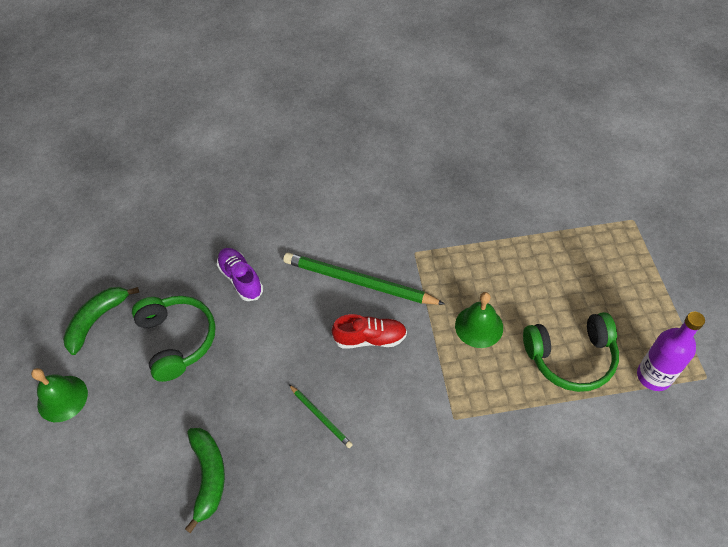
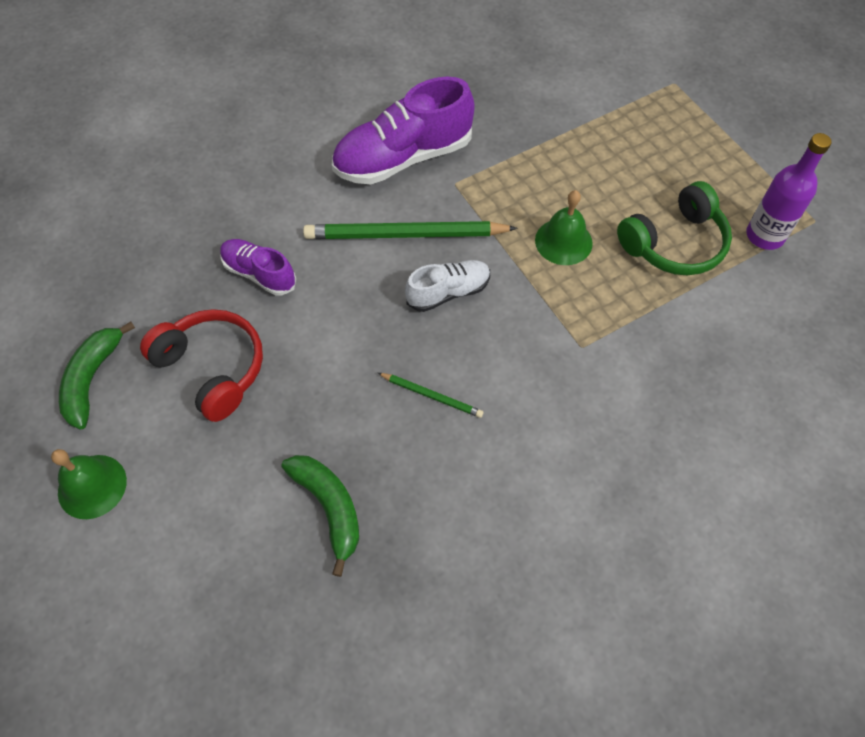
camera: 25 degrees left, 5 degrees up
green headphones [132,296,216,382] -> red headphones [140,309,263,422]
red shoe [332,314,407,349] -> white shoe [405,260,490,312]
none -> purple shoe [332,76,475,184]

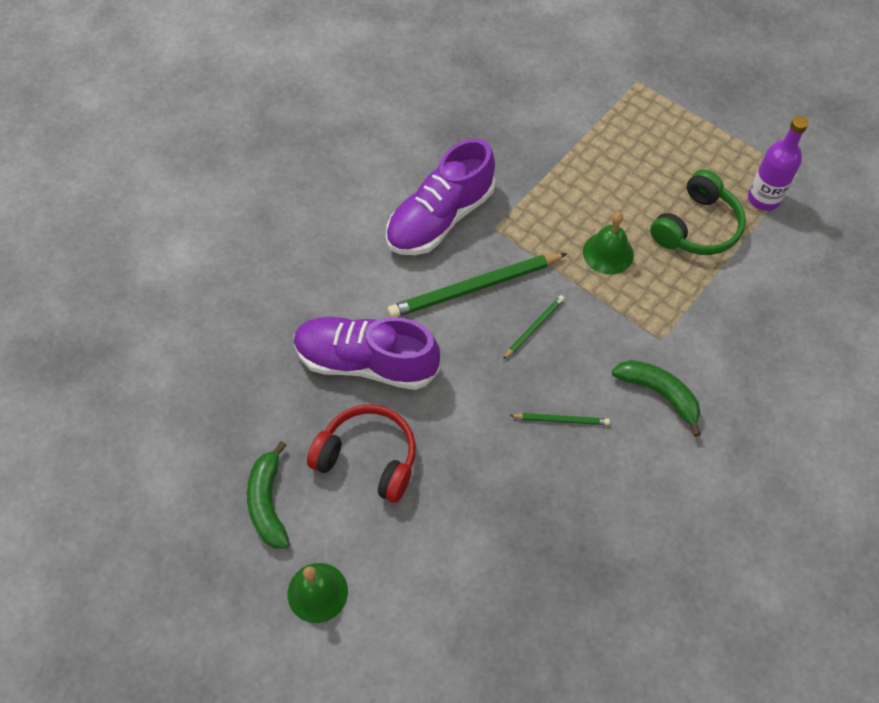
camera: 20 degrees left, 0 degrees up
purple shoe [220,239,296,296] -> purple shoe [294,317,440,390], size x1.81
green banana [282,455,359,577] -> green banana moved to [612,360,701,437]
white shoe [405,260,490,312] -> green pencil [503,295,565,359]

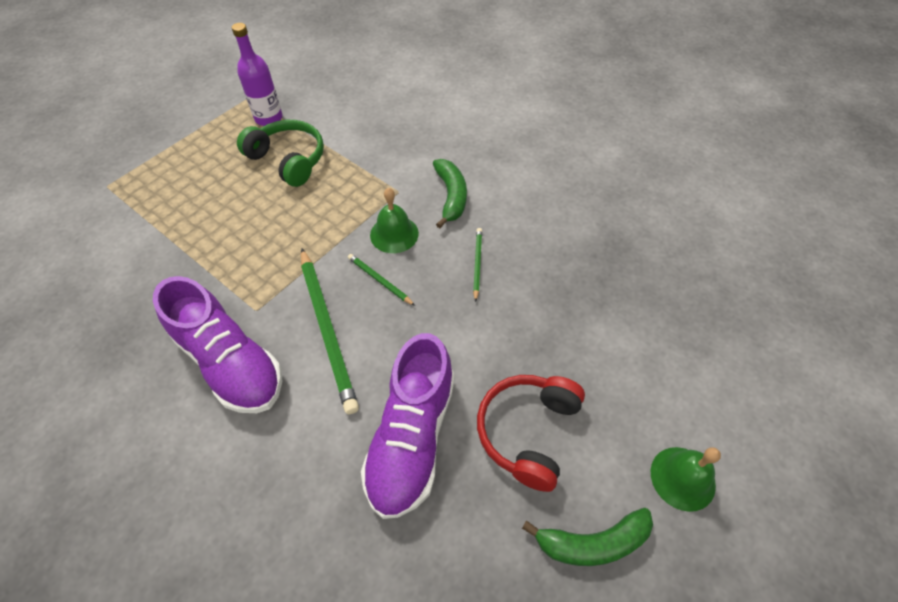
camera: 90 degrees left, 5 degrees down
green bell [583,212,634,275] -> green bell moved to [370,188,419,253]
green banana [612,360,701,437] -> green banana turned 135 degrees clockwise [433,159,467,228]

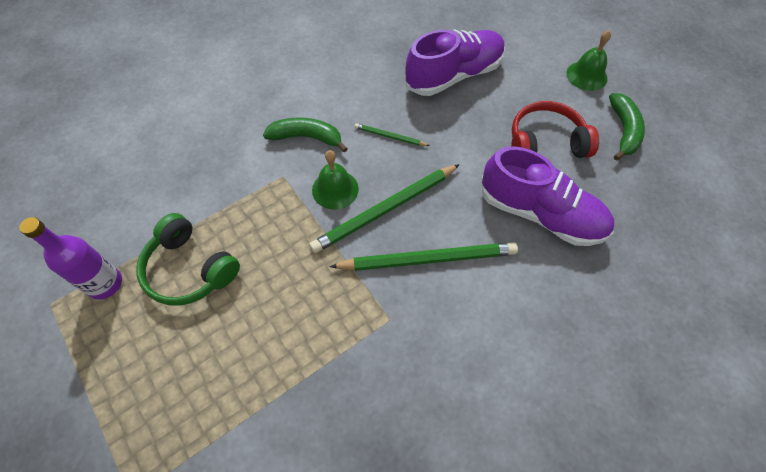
camera: 75 degrees left, 5 degrees up
purple shoe [153,276,283,413] -> purple shoe moved to [405,29,505,96]
green headphones [237,120,324,187] -> green headphones turned 105 degrees counterclockwise [136,213,240,306]
green pencil [348,254,415,306] -> green pencil [309,164,460,253], size x2.07
red headphones [477,375,585,492] -> red headphones turned 135 degrees clockwise [511,101,599,158]

